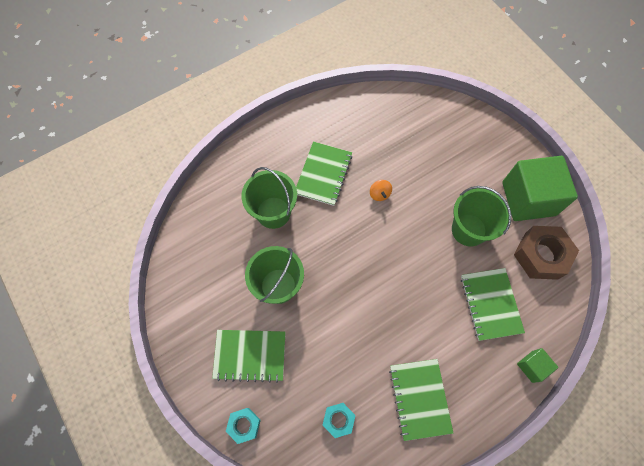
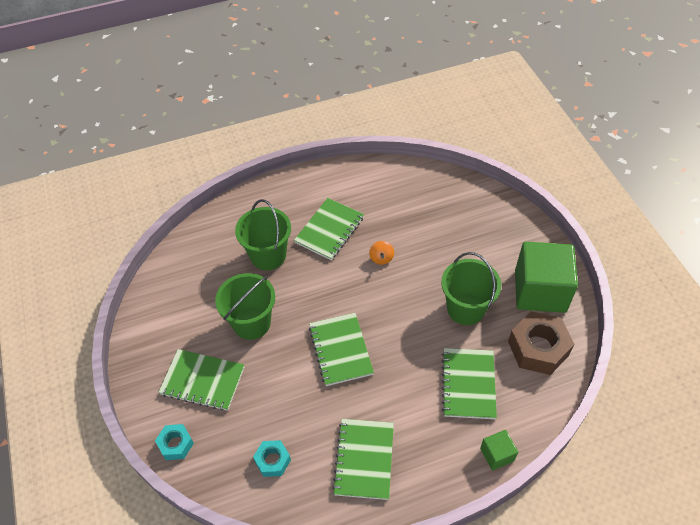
camera: 15 degrees right, 15 degrees down
none -> green notebook [309,313,374,386]

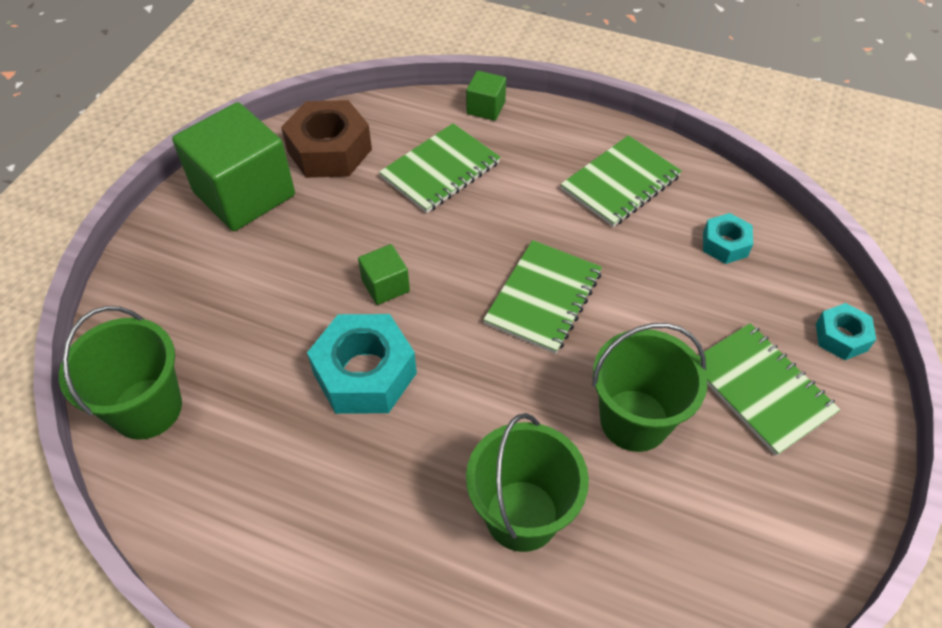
camera: 140 degrees left, 0 degrees up
green notebook [294,198,364,260] -> none
orange spinning top [369,241,394,265] -> turquoise nut [307,314,417,414]
green bucket [441,252,501,325] -> green bucket moved to [59,306,182,440]
none -> green cube [358,244,410,305]

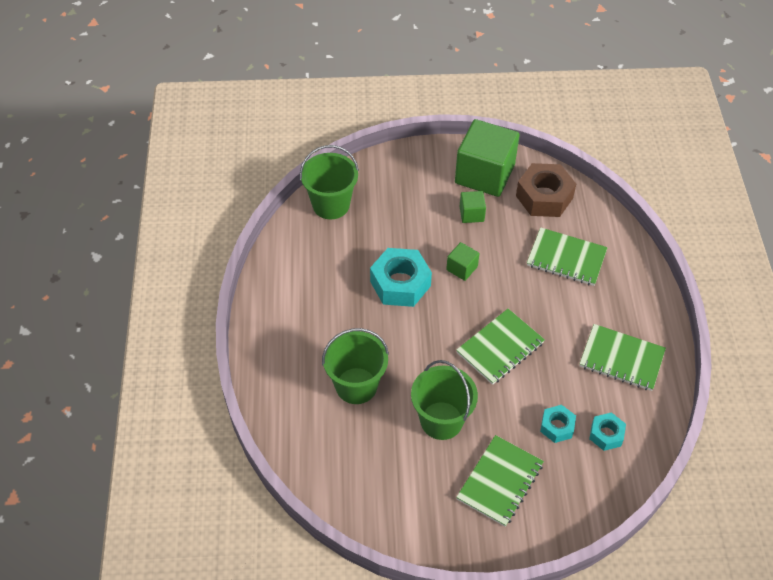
camera: 65 degrees right, 0 degrees up
green cube [466,71,506,121] -> green cube moved to [459,191,486,223]
green notebook [483,240,602,354] -> green notebook turned 45 degrees counterclockwise [456,309,545,385]
turquoise nut [816,303,876,360] -> turquoise nut moved to [540,405,576,443]

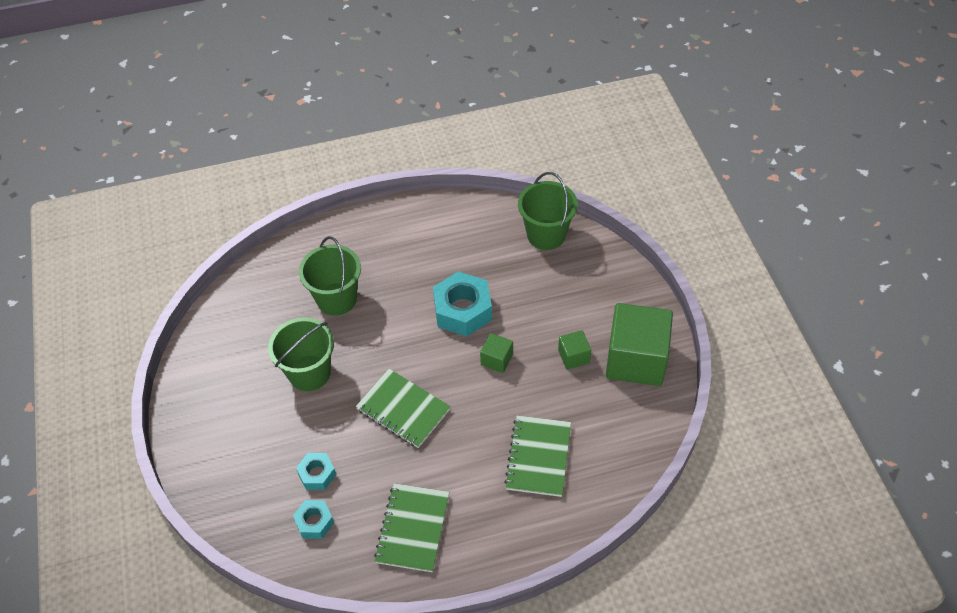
camera: 80 degrees right, 0 degrees up
green notebook [456,435,544,527] -> none
brown nut [516,163,576,217] -> none

